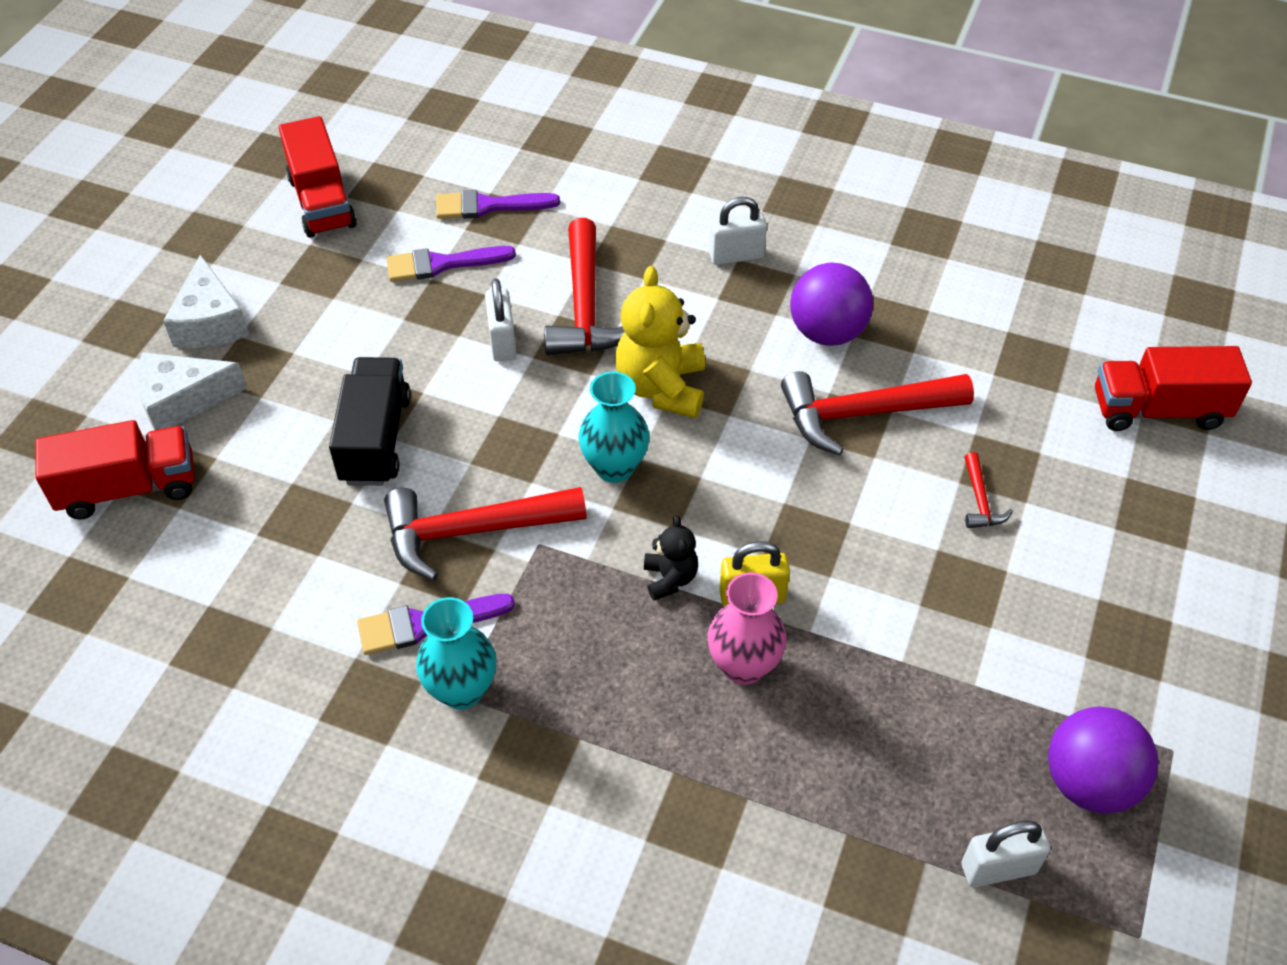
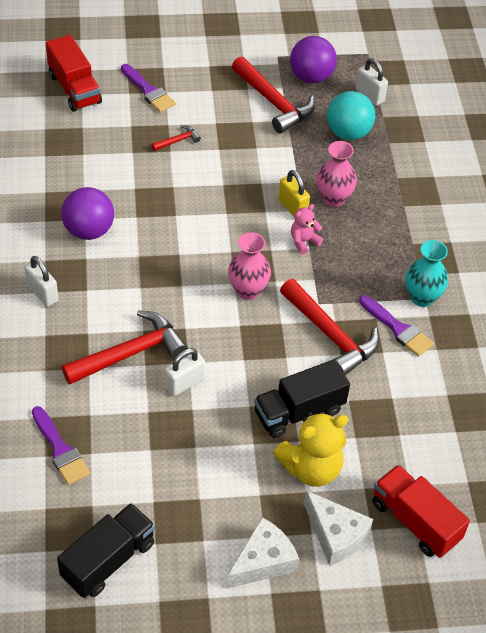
camera: 120 degrees left, 0 degrees up
red truck [279,116,357,238] -> black truck [57,503,155,598]
purple brush [387,246,516,282] -> purple brush moved to [121,64,176,112]
turquoise vase [579,371,650,483] -> pink vase [228,232,271,300]
yellow teddy bear [615,266,706,418] -> yellow teddy bear moved to [273,412,348,487]
black teddy bear [644,515,698,601] -> pink teddy bear [291,204,323,255]
red hammer [781,371,974,455] -> red hammer moved to [232,57,315,133]
none -> turquoise ball [327,91,375,140]

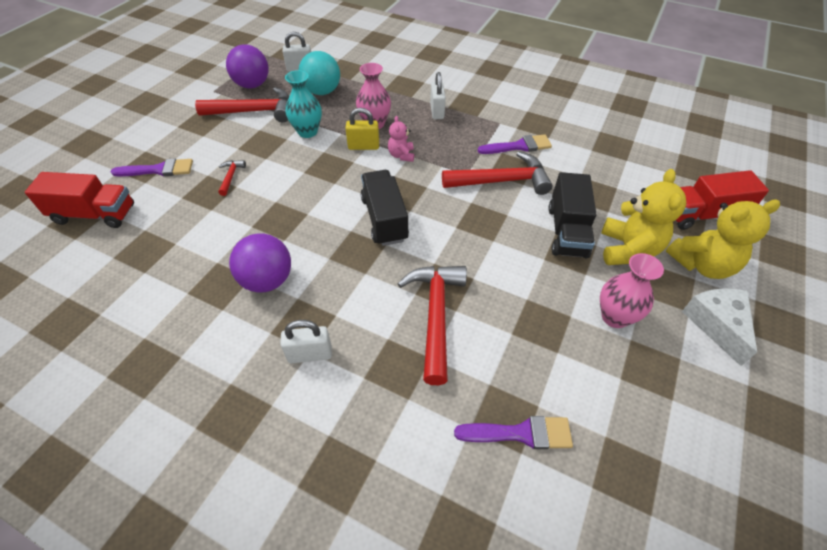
camera: 55 degrees left, 0 degrees up
black truck [57,503,155,598] -> black truck moved to [361,170,409,246]
white padlock [165,348,205,396] -> white padlock moved to [430,72,446,119]
pink vase [228,232,271,300] -> pink vase moved to [600,253,664,328]
white cheese [304,491,373,566] -> yellow teddy bear [666,199,780,279]
turquoise vase [405,240,448,307] -> turquoise vase moved to [285,70,322,138]

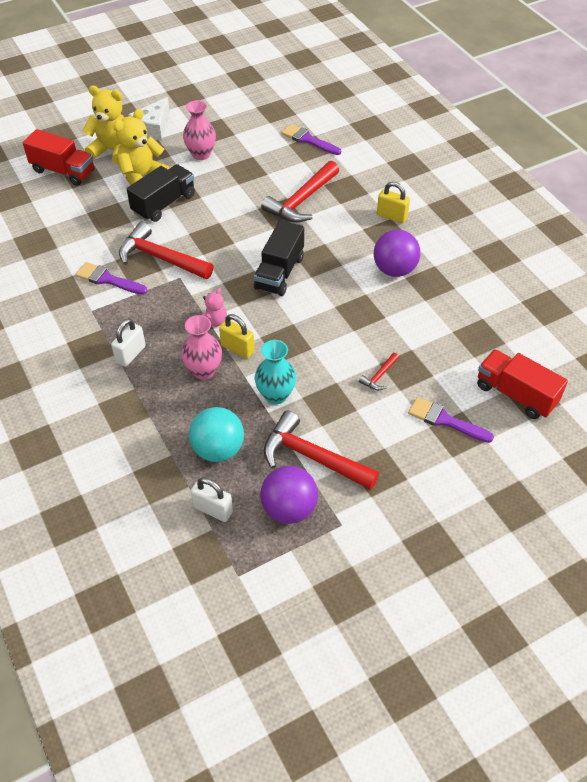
camera: 145 degrees left, 0 degrees up
white padlock [280,320,332,363] -> yellow padlock [377,182,410,223]

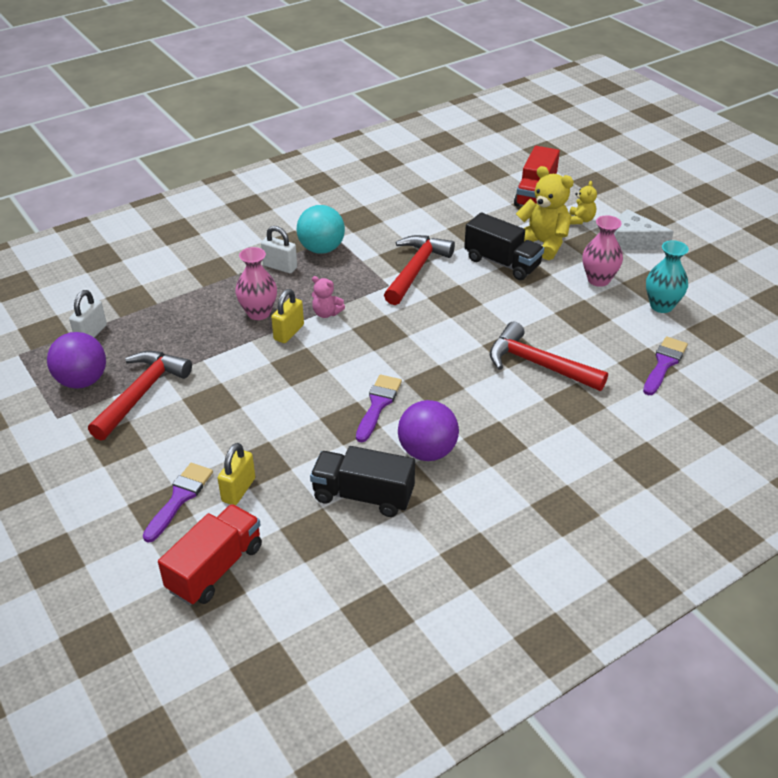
camera: 85 degrees right, 10 degrees down
purple brush [75,262,148,295] -> purple brush moved to [356,375,402,442]
yellow teddy bear [83,85,125,165] -> yellow teddy bear [569,181,597,224], size x0.54
turquoise ball [189,407,244,462] -> turquoise ball moved to [297,205,345,254]
black truck [254,220,304,296] -> black truck moved to [310,446,415,517]
turquoise vase [255,340,296,405] -> turquoise vase moved to [646,240,689,313]
red hammer [359,353,399,390] -> none
yellow padlock [377,182,410,223] -> yellow padlock moved to [218,443,255,505]

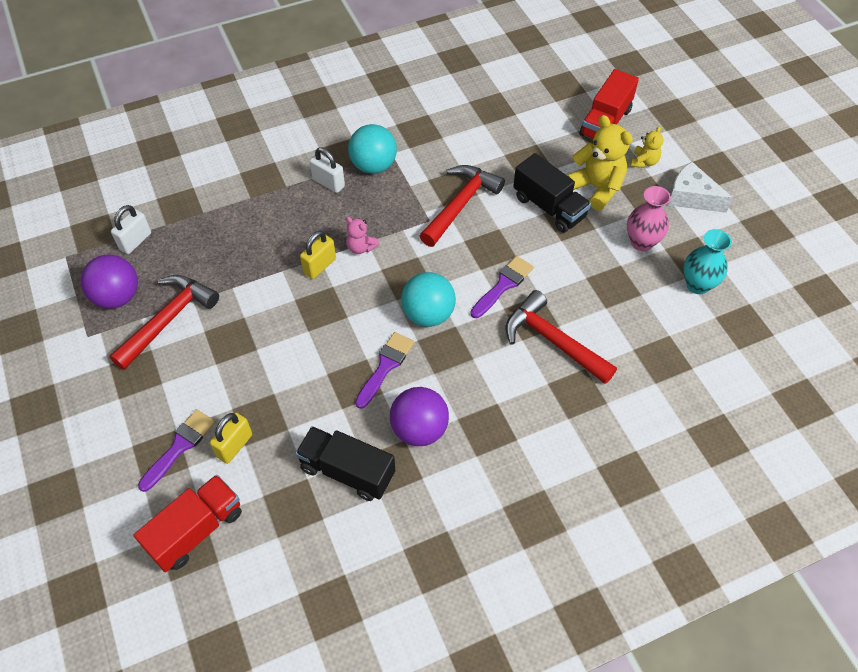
camera: 10 degrees right, 15 degrees up
pink vase [235,247,277,320] -> none
purple brush [643,336,688,395] -> purple brush moved to [470,256,534,318]
none -> turquoise ball [401,272,456,327]

